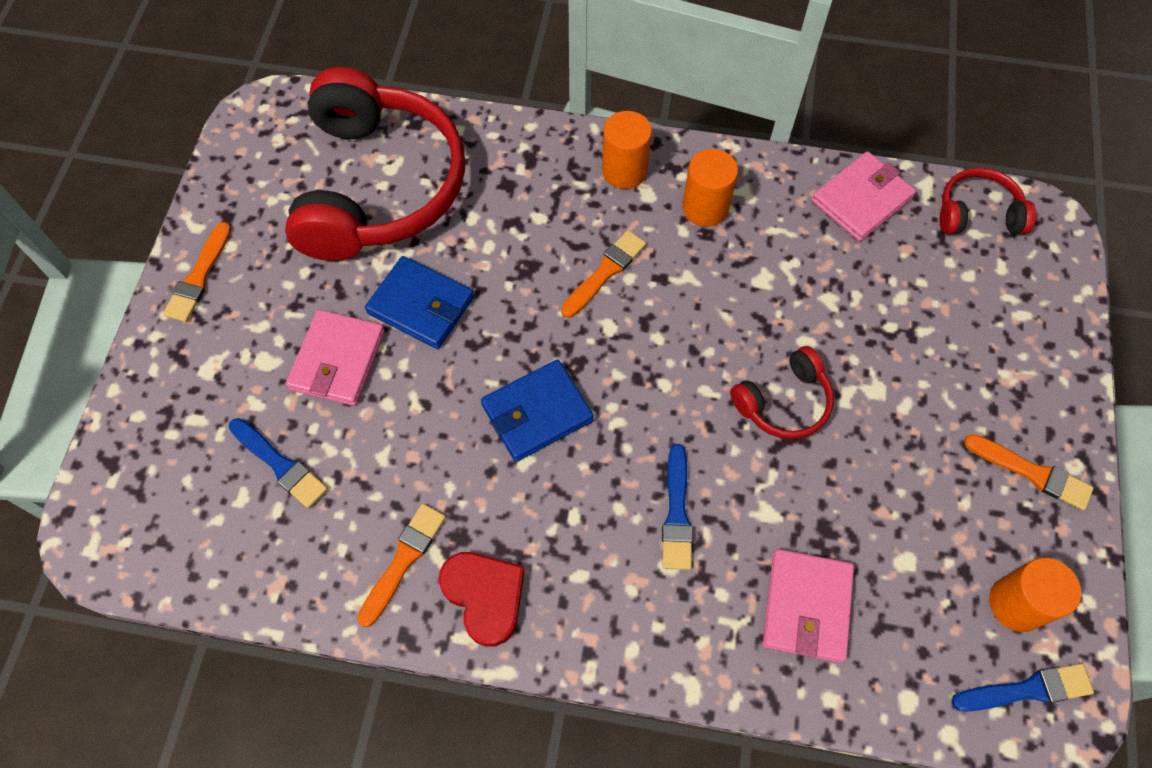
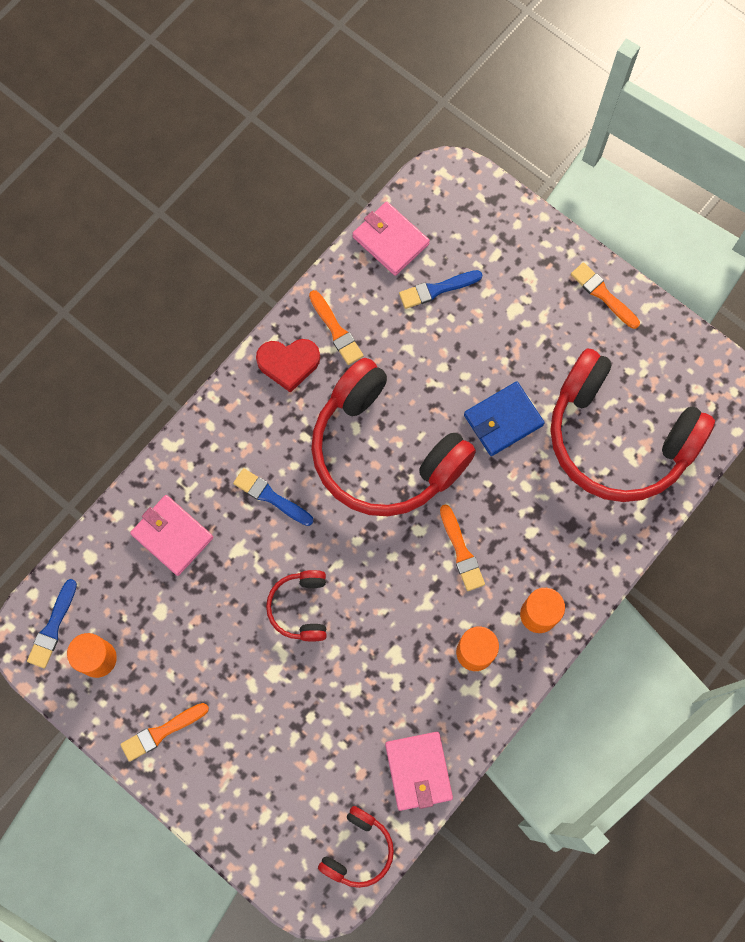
camera: 120 degrees right, 10 degrees up
pink wallet [286,310,385,406] -> pink wallet moved to [352,202,430,276]
blue wallet [481,359,594,462] -> red headphones [311,358,476,516]

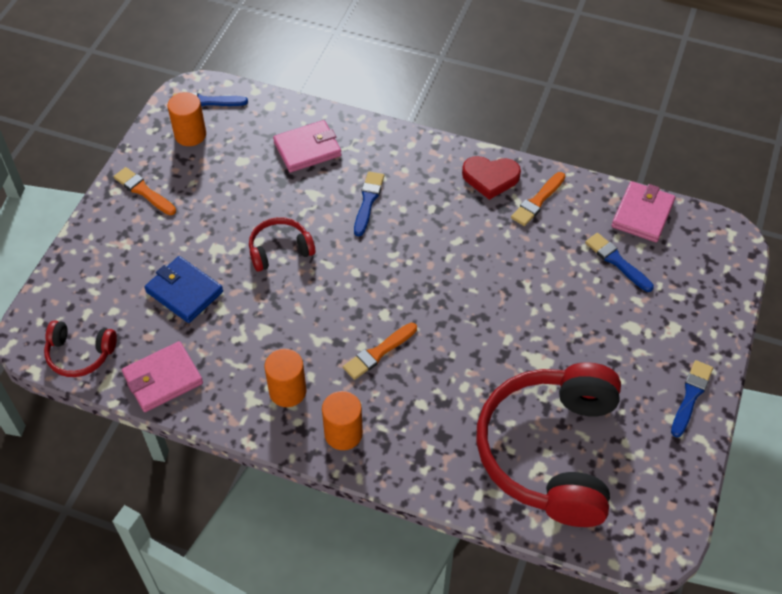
camera: 70 degrees right, 20 degrees down
pink wallet [130,495,213,576] -> pink wallet turned 45 degrees clockwise [273,120,342,173]
red heart [256,339,320,393] -> red heart turned 60 degrees counterclockwise [462,156,521,200]
red headphones [311,358,476,516] -> none
blue wallet [464,382,545,456] -> blue wallet moved to [144,256,223,323]
orange brush [571,262,640,329] -> blue brush [671,360,713,437]

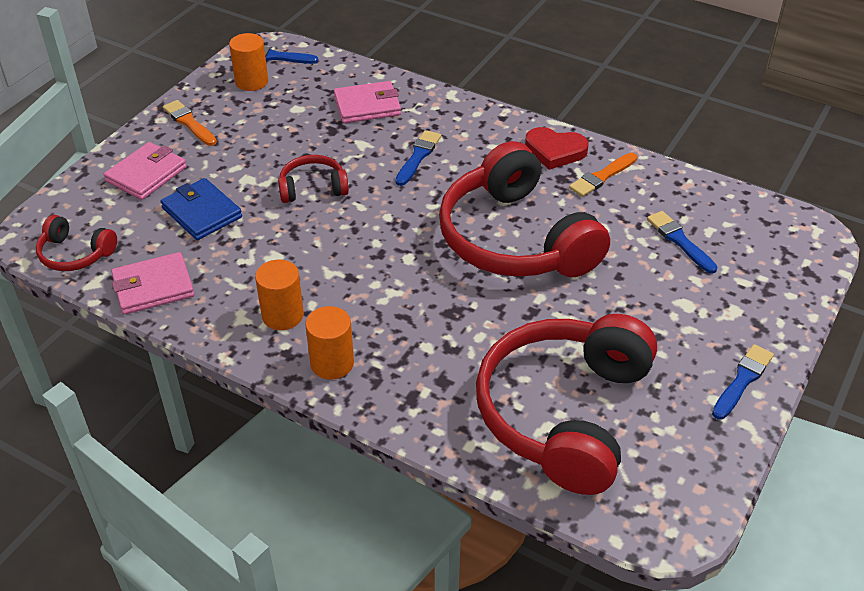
camera: 10 degrees right, 10 degrees down
orange brush [343,323,417,380] -> none
pink wallet [612,181,675,242] -> pink wallet moved to [104,142,187,200]
none -> red headphones [439,141,610,277]

